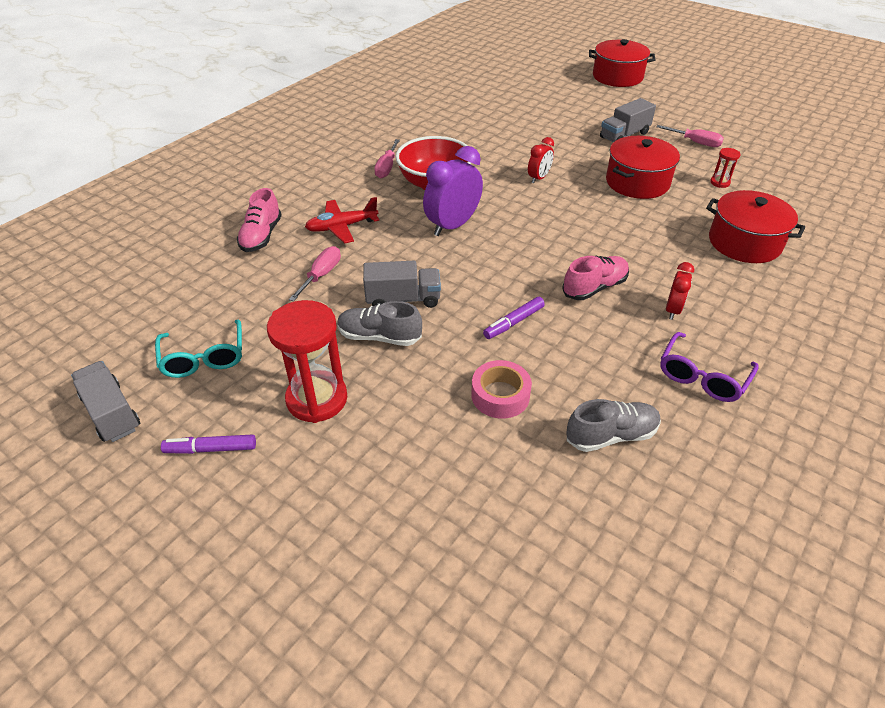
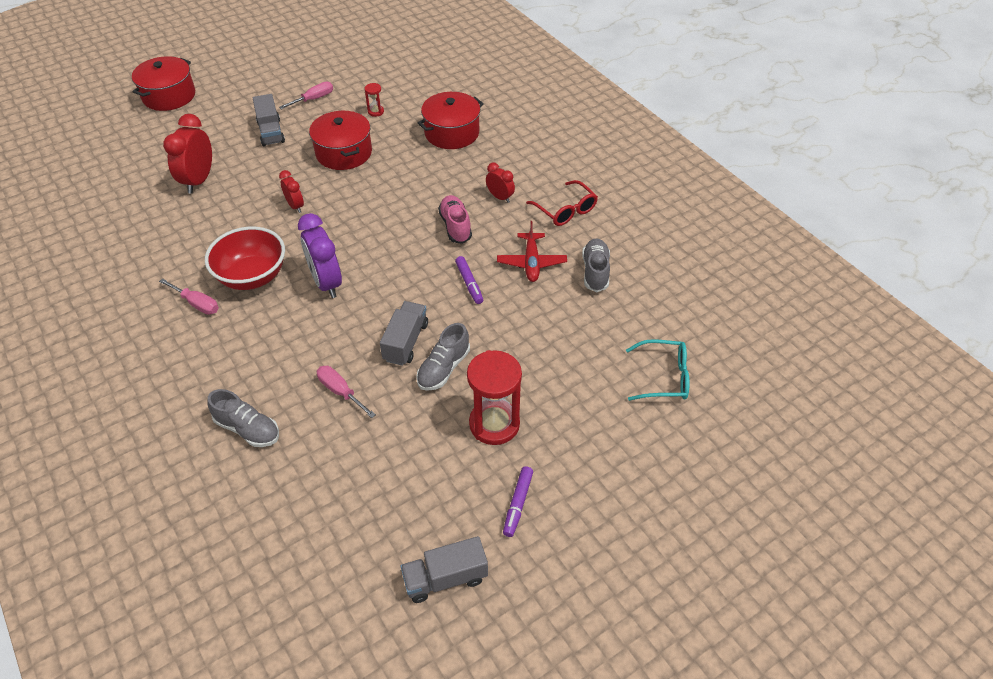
camera: 70 degrees left, 5 degrees up
turquoise glasses [155,320,242,378] -> turquoise glasses moved to [626,339,690,401]
pink shoe [237,188,282,252] -> grey shoe [207,389,279,447]
red plane [305,197,379,244] -> red plane moved to [497,221,567,282]
pink tape [471,360,532,419] -> none
purple glasses [660,332,759,402] -> red glasses [526,180,598,226]
none -> red clock [163,114,212,193]

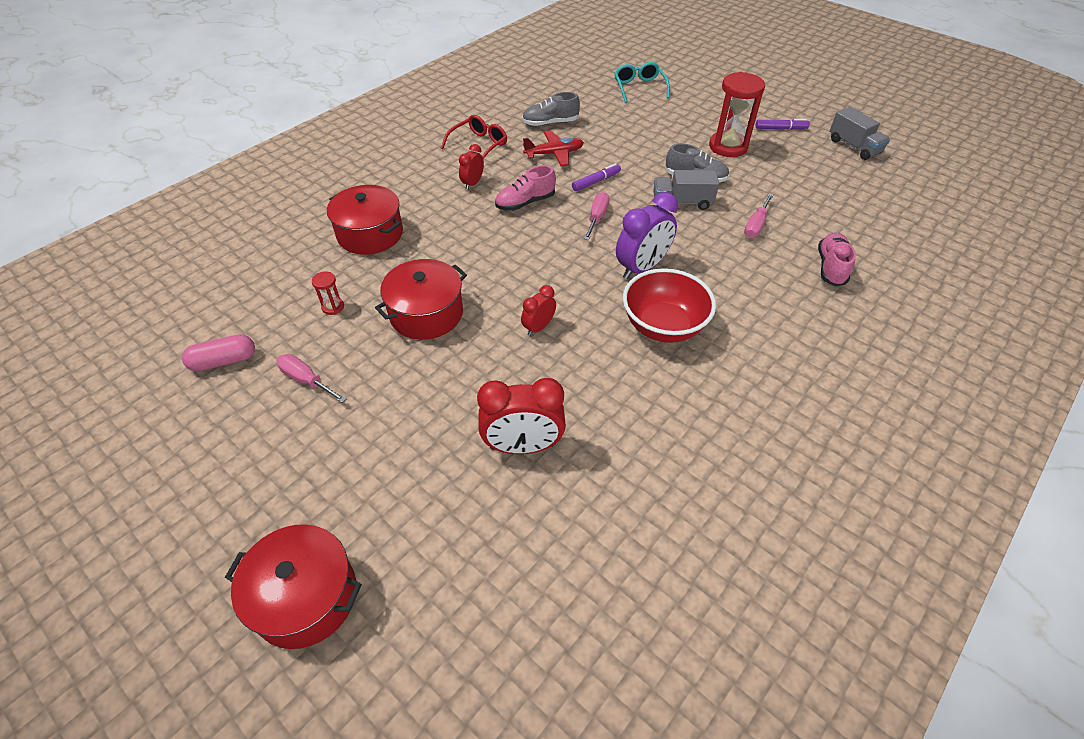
camera: 105 degrees left, 0 degrees up
pink screwdriver [159,278,219,315] -> pink screwdriver moved to [584,192,610,240]
grey shoe [207,389,279,447] -> pink shoe [818,232,856,286]
grey truck [253,94,285,146] -> none
none -> pink capsule [182,334,255,371]

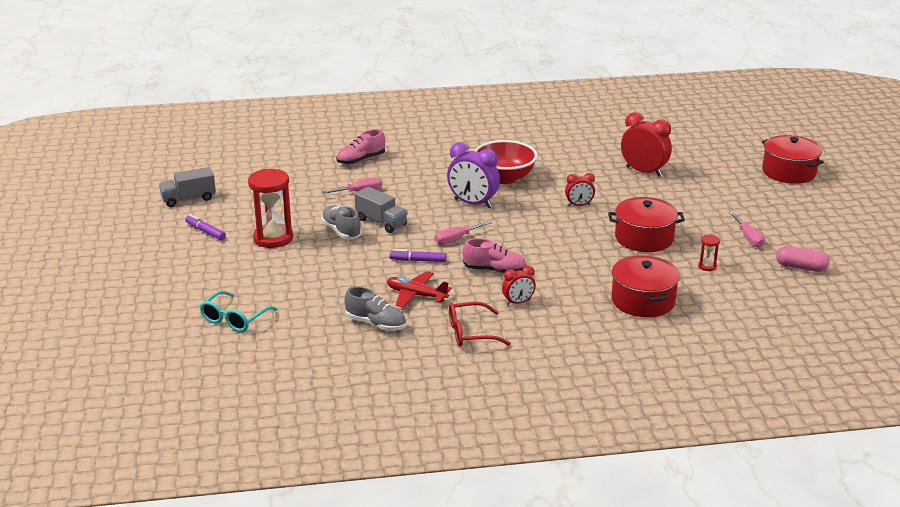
camera: 140 degrees left, 20 degrees down
purple clock [616,192,678,279] -> purple clock turned 150 degrees counterclockwise [447,142,500,208]
grey truck [830,107,890,160] -> grey truck turned 120 degrees counterclockwise [159,167,216,207]

